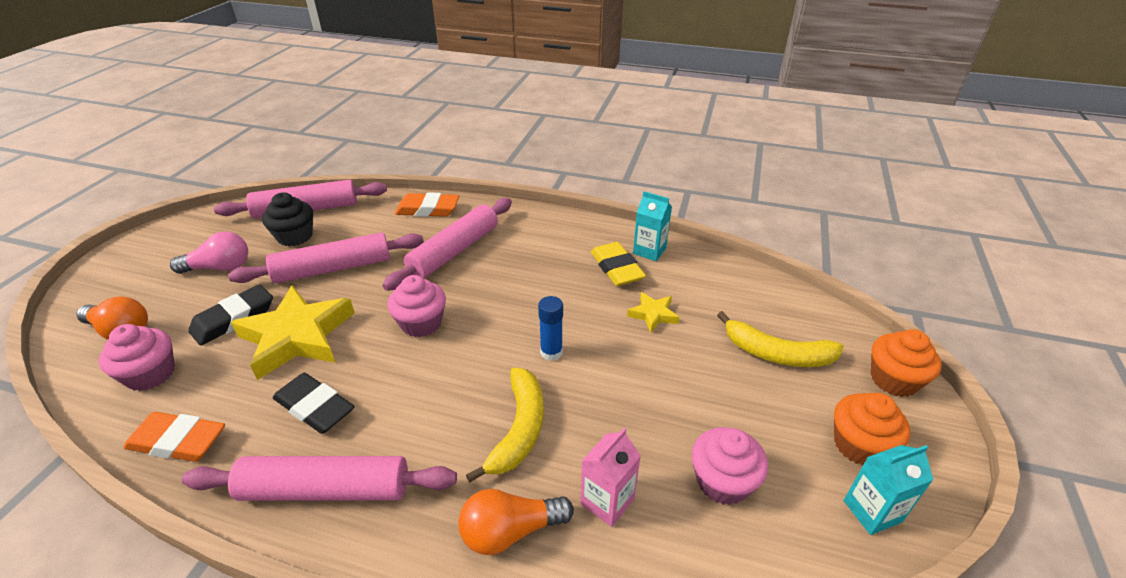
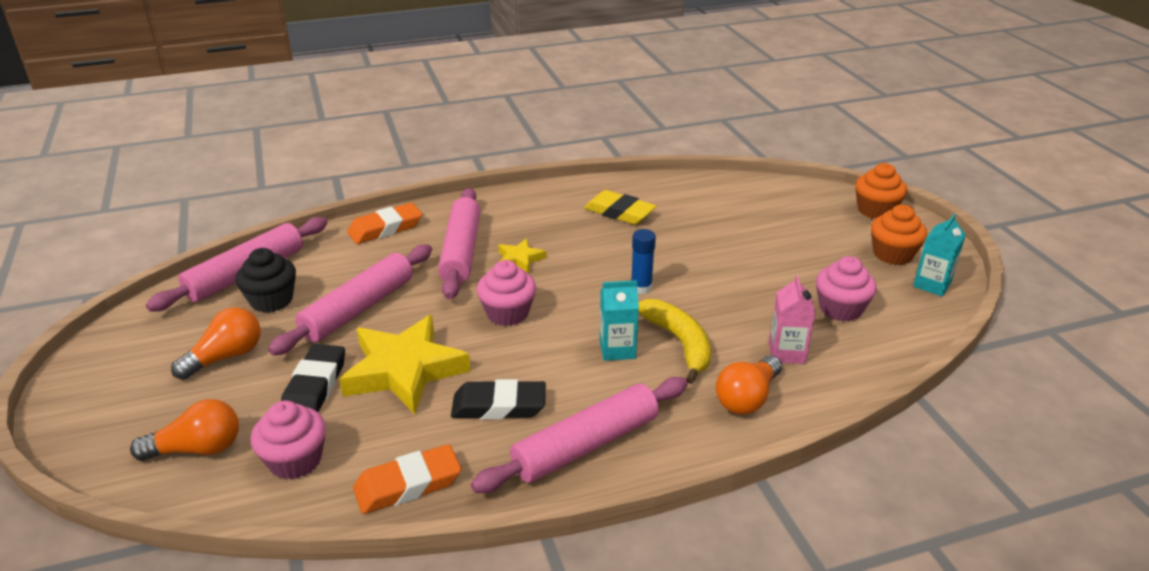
camera: 35 degrees left, 5 degrees down
pink light bulb [170,232,248,274] -> orange light bulb [171,308,261,380]
yellow star [627,292,680,333] -> yellow star moved to [498,238,546,273]
turquoise carton [633,191,672,261] -> turquoise carton moved to [600,280,639,361]
yellow banana [717,311,844,367] -> none

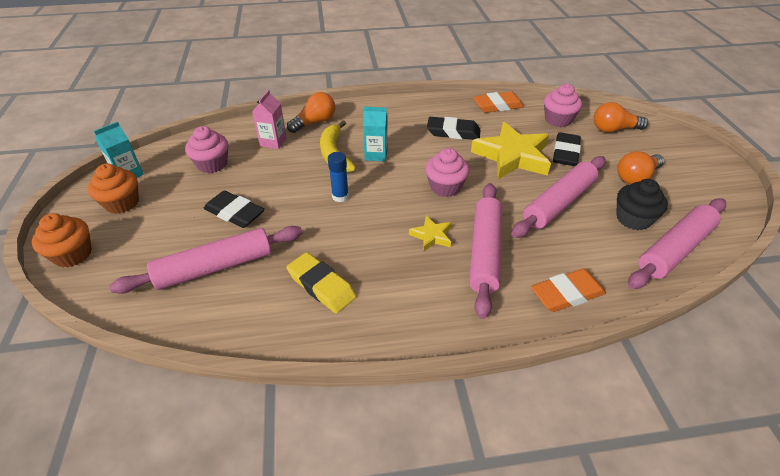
camera: 170 degrees left, 10 degrees up
pink rolling pin [471,377,688,493] -> pink rolling pin moved to [109,226,303,294]
none -> black eraser [204,191,265,228]

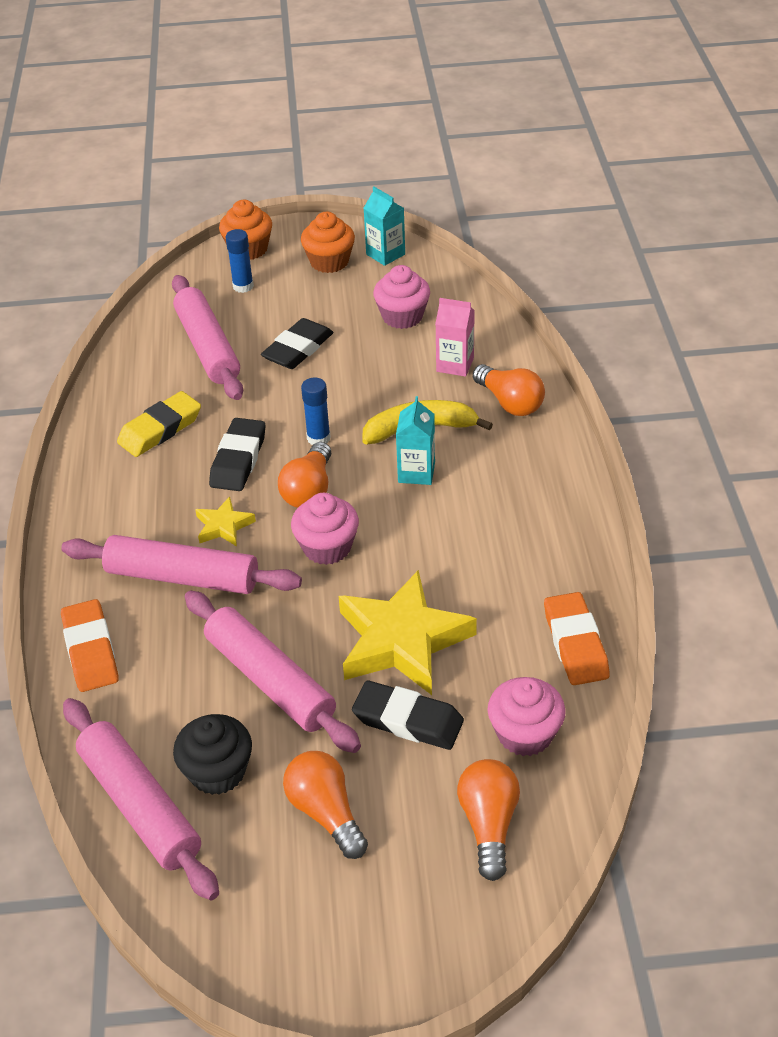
camera: 95 degrees right, 0 degrees up
black eraser [427,117,480,140] -> black eraser moved to [209,418,265,491]
none -> blue glue stick [226,229,254,293]
none -> orange light bulb [278,442,331,508]

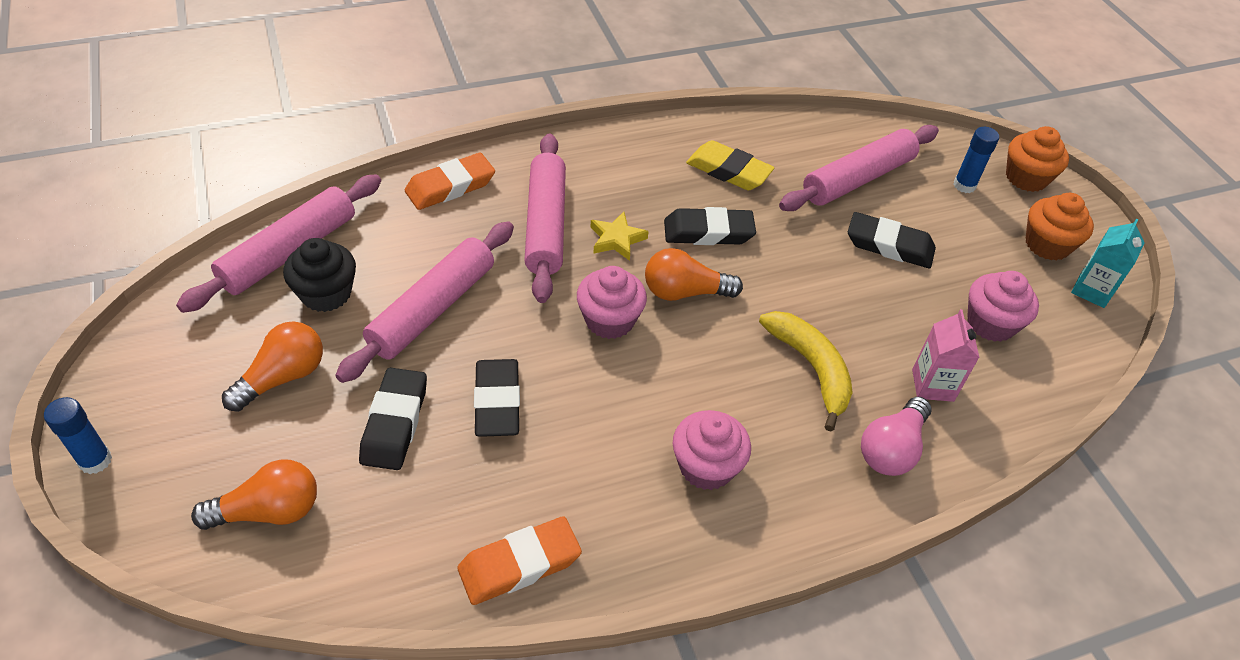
camera: 70 degrees right, 5 degrees up
blue glue stick [301,377,331,445] -> blue glue stick moved to [44,397,112,474]
yellow star [339,570,477,695] -> black eraser [474,359,520,437]
turquoise carton [396,396,435,485] -> none
orange light bulb [473,364,545,416] -> pink light bulb [861,397,932,476]
pink cupcake [488,677,566,756] -> pink cupcake moved to [673,410,751,490]

